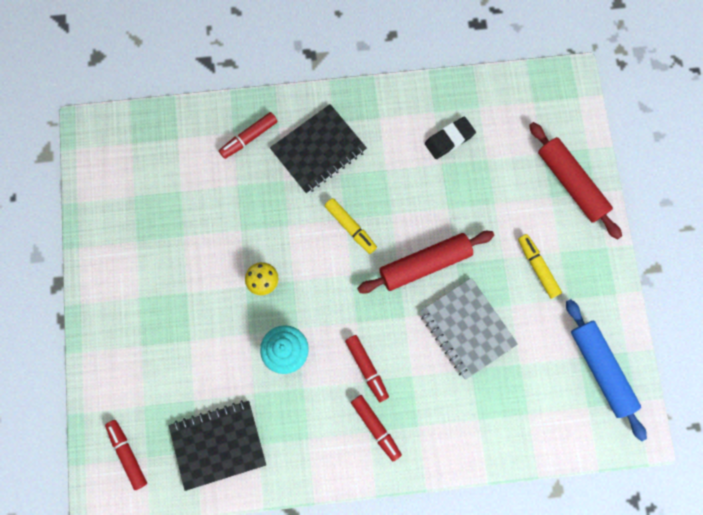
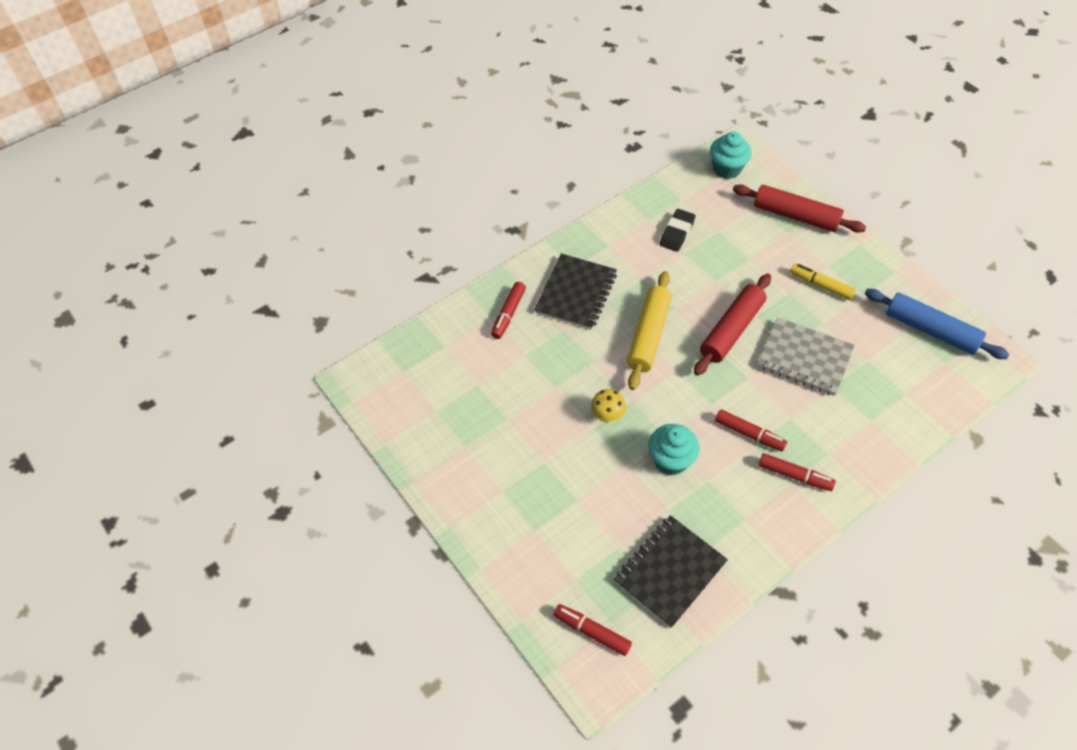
camera: 30 degrees left, 20 degrees down
yellow marker [325,198,377,254] -> yellow rolling pin [627,271,672,390]
none -> turquoise cupcake [710,132,751,179]

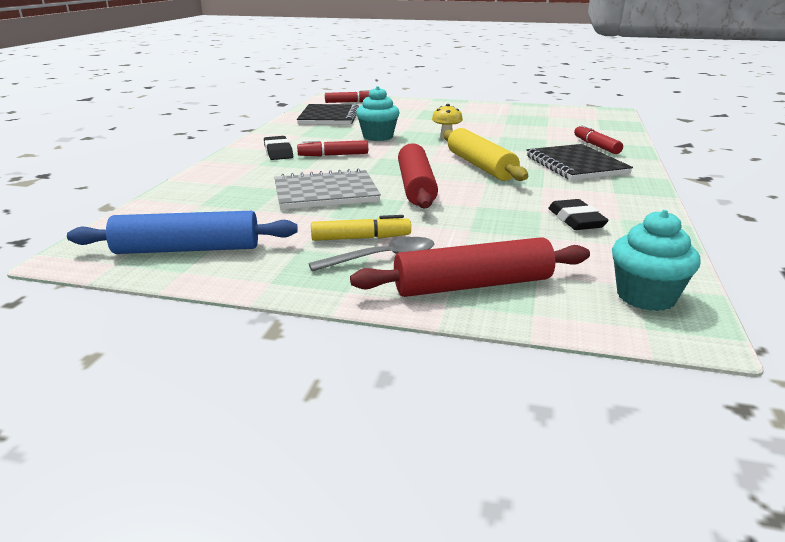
camera: 140 degrees right, 30 degrees down
red marker [759,453,836,491] -> black eraser [264,136,293,160]
none -> grey spoon [308,237,435,271]

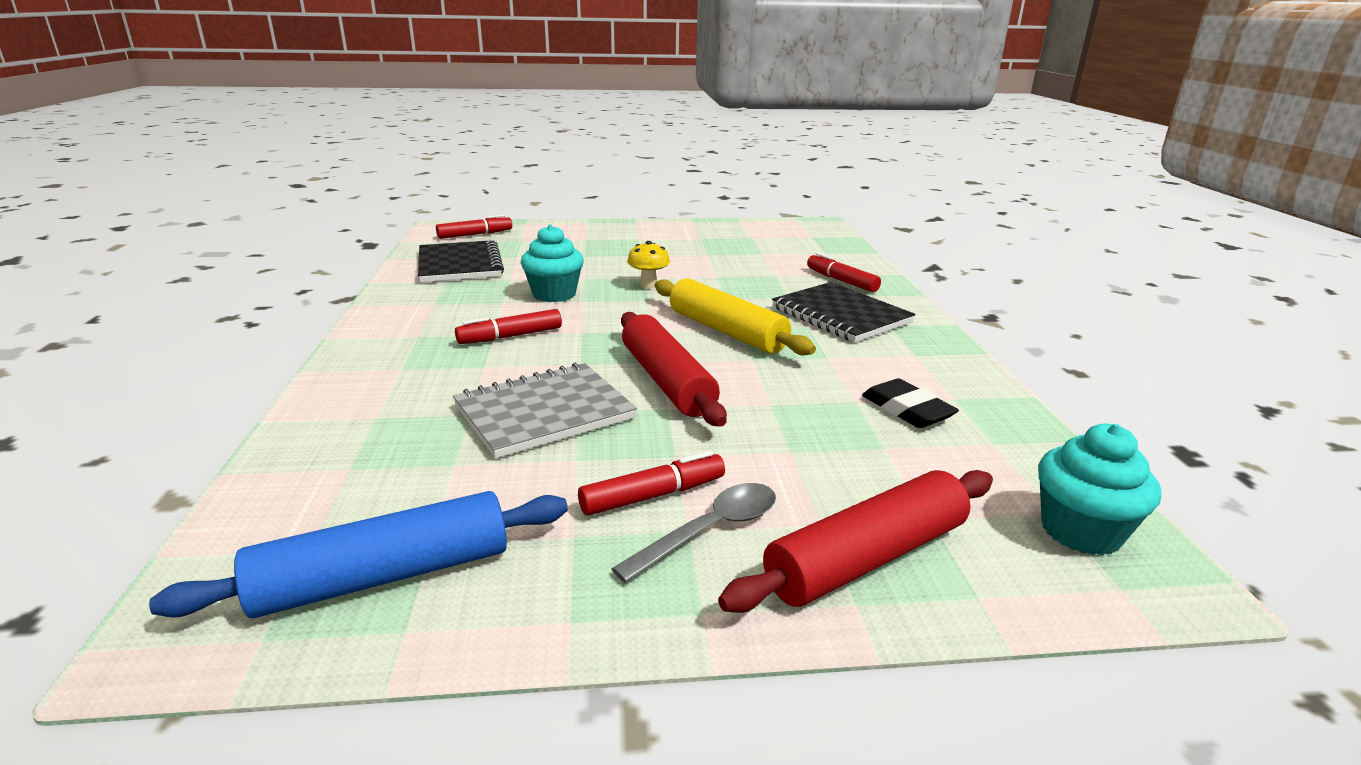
camera: 20 degrees left, 0 degrees up
black eraser [264,136,293,160] -> none
yellow marker [311,215,411,241] -> red marker [578,451,725,516]

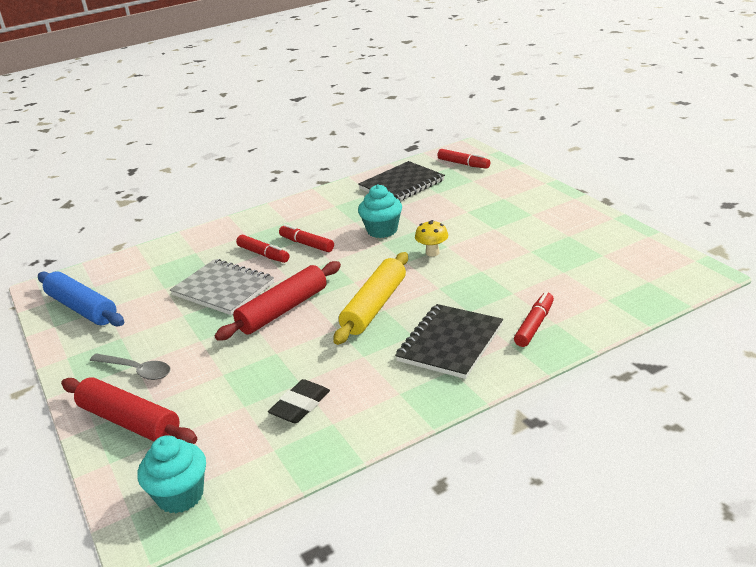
camera: 70 degrees right, 5 degrees up
red marker [578,451,725,516] -> red marker moved to [236,235,290,263]

